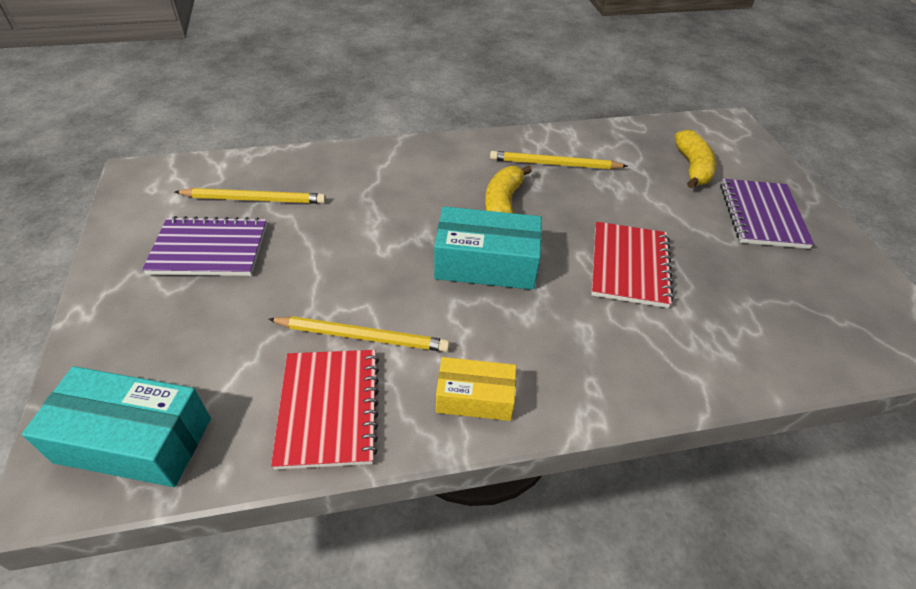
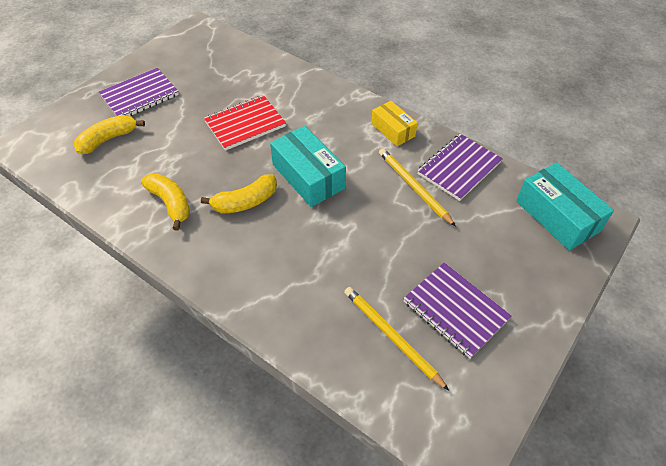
camera: 130 degrees left, 5 degrees up
red notebook [271,350,379,470] -> purple notebook [417,134,503,201]
yellow pencil [490,151,628,169] -> yellow banana [141,173,190,230]

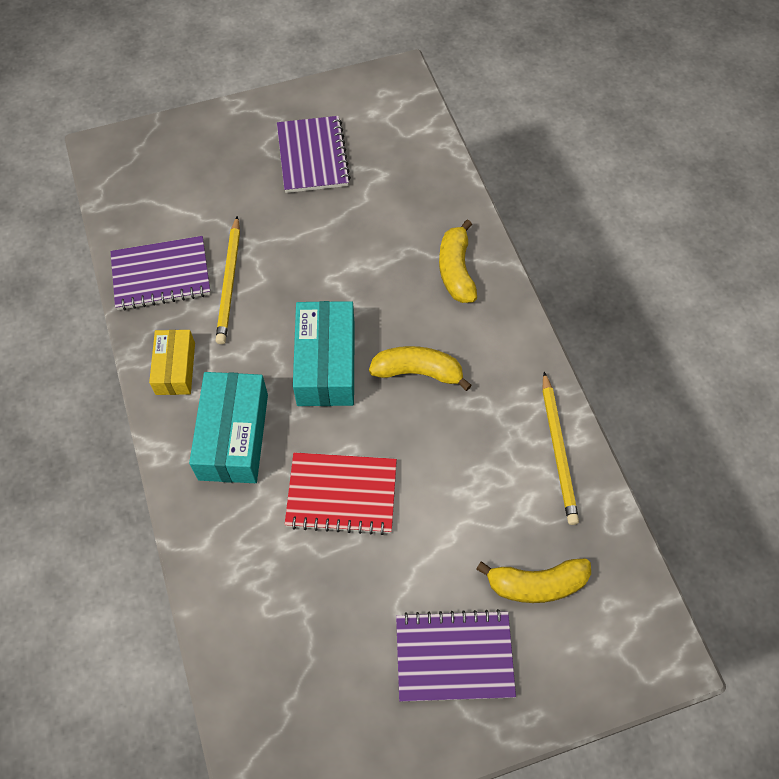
camera: 145 degrees left, 10 degrees up
yellow banana [141,173,190,230] -> yellow banana moved to [439,220,477,303]
yellow pencil [344,287,449,391] -> yellow pencil moved to [542,372,579,525]
turquoise box [516,162,614,251] -> turquoise box moved to [189,372,268,483]

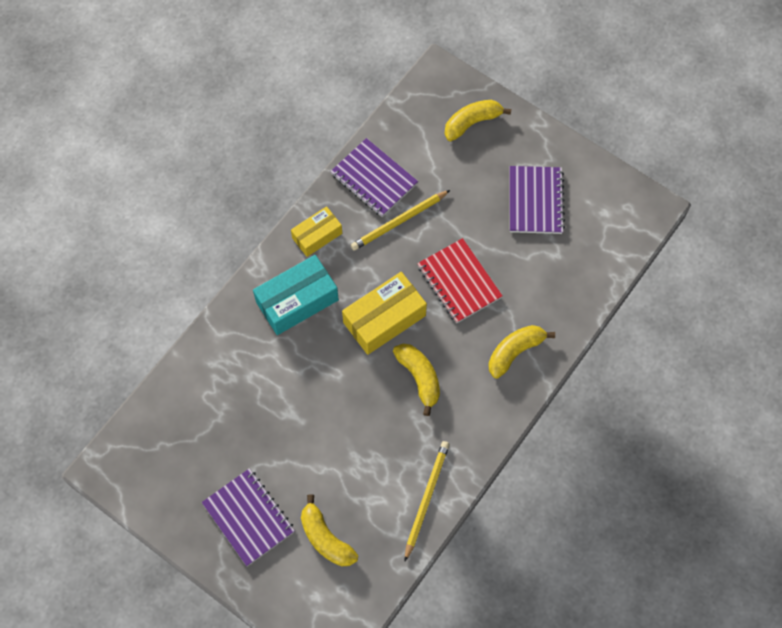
camera: 55 degrees right, 5 degrees up
purple notebook [277,116,351,193] -> purple notebook turned 45 degrees counterclockwise [510,166,565,234]
red notebook [285,452,397,535] -> red notebook moved to [417,238,503,323]
turquoise box [293,301,355,406] -> yellow box [342,272,427,355]
yellow pencil [542,372,579,525] -> yellow pencil turned 150 degrees clockwise [405,441,450,561]
none -> yellow banana [444,100,511,141]

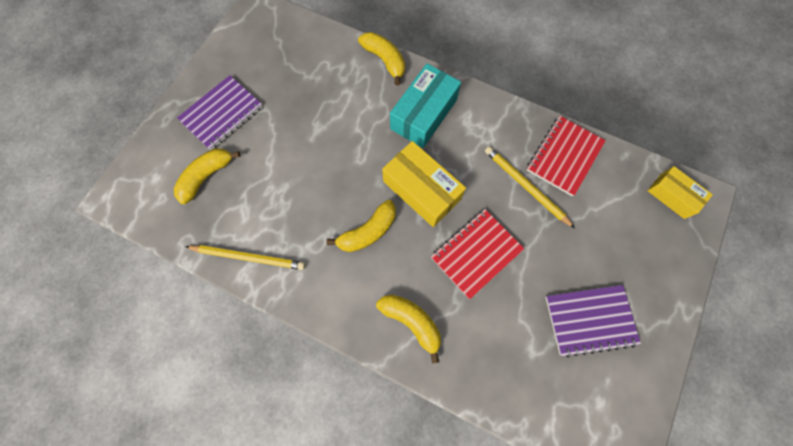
camera: 80 degrees right, 5 degrees up
turquoise box [253,255,339,335] -> turquoise box turned 75 degrees clockwise [390,64,461,148]
yellow box [291,206,342,257] -> yellow box moved to [647,166,713,219]
purple notebook [330,138,418,217] -> red notebook [527,116,606,196]
yellow banana [444,100,511,141] -> yellow banana moved to [358,32,405,86]

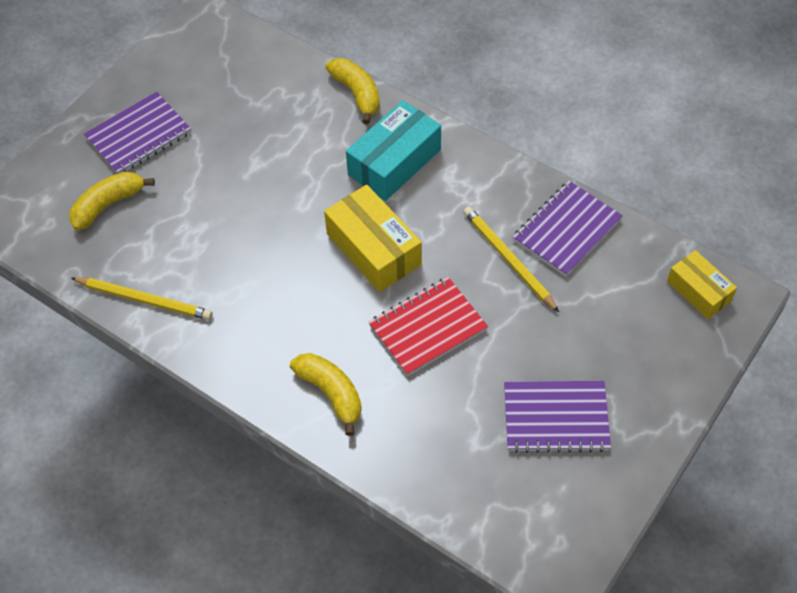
camera: 10 degrees right, 15 degrees down
yellow banana [326,200,396,252] -> none
red notebook [527,116,606,196] -> purple notebook [513,181,623,277]

